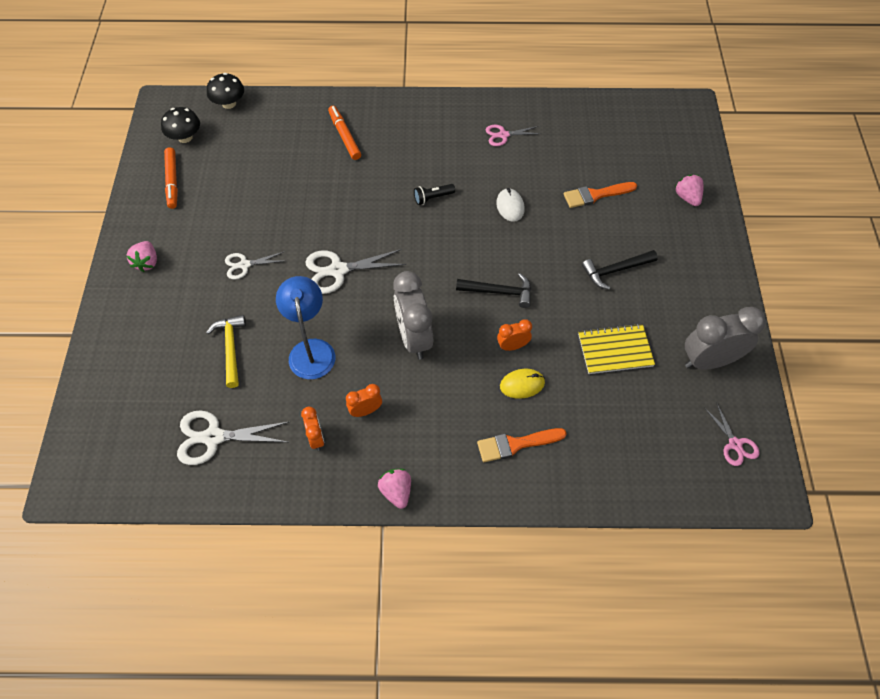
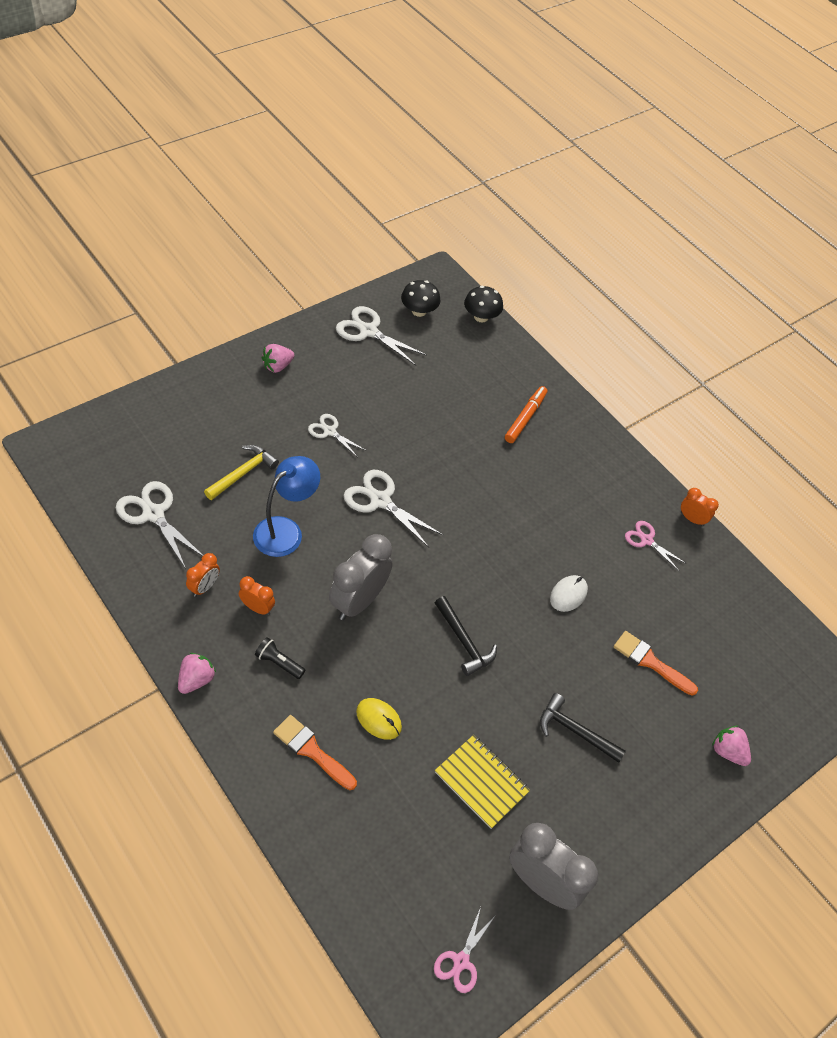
camera: 45 degrees right, 5 degrees down
orange marker [164,147,178,209] -> white scissors [336,306,427,366]
black flashlight [414,184,455,205] -> black flashlight moved to [255,637,305,679]
orange clock [497,319,532,351] -> orange clock moved to [681,488,719,527]
pink strawberry [675,175,704,206] -> pink strawberry turned 75 degrees counterclockwise [712,726,751,766]

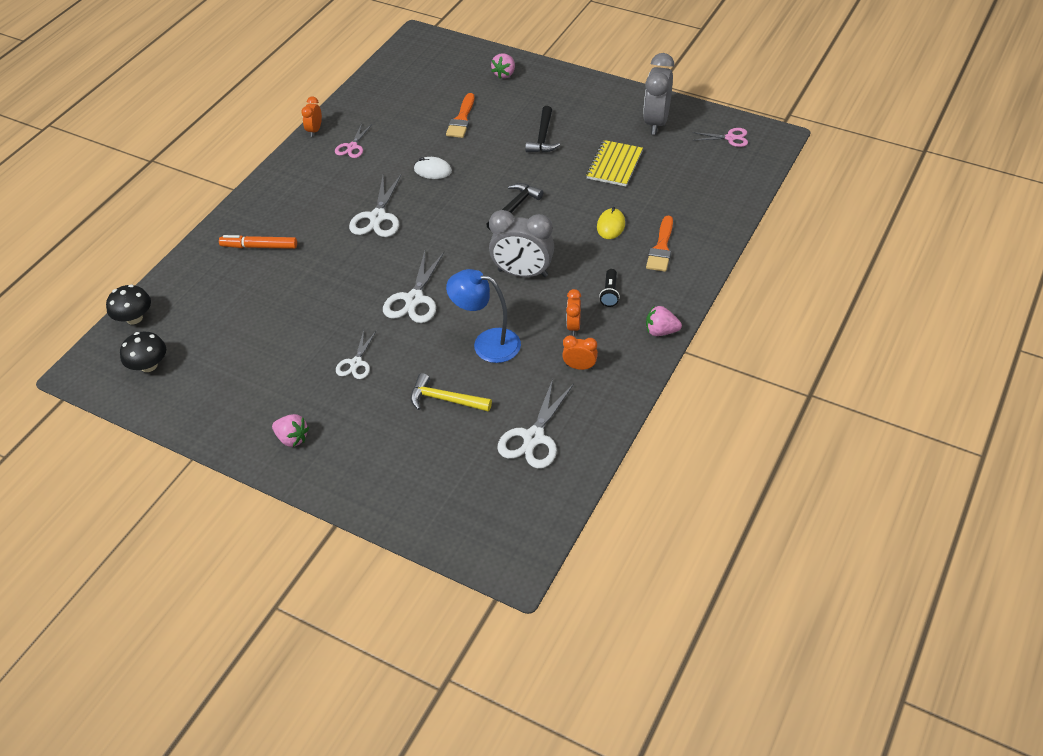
camera: 105 degrees left, 5 degrees down
white scissors [336,306,427,366] -> white scissors moved to [349,175,401,237]

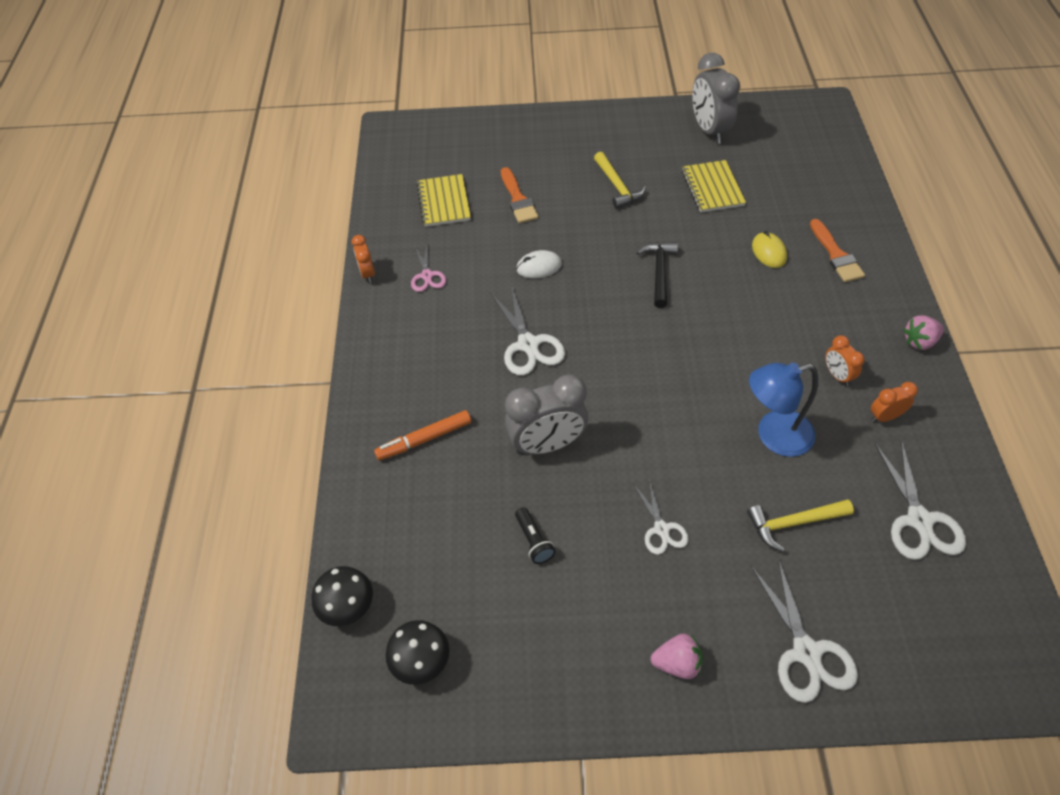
camera: 30 degrees left, 5 degrees up
white scissors [383,251,444,323] -> white scissors moved to [751,558,858,703]
grey clock [489,210,554,277] -> grey clock moved to [505,374,588,455]
pink strawberry [491,53,515,79] -> none
black hammer [525,106,560,153] -> yellow hammer [594,152,646,209]
black flashlight [599,269,620,307] -> black flashlight moved to [515,507,556,564]
pink scissors [692,128,748,147] -> none
none -> yellow notebook [416,174,471,227]

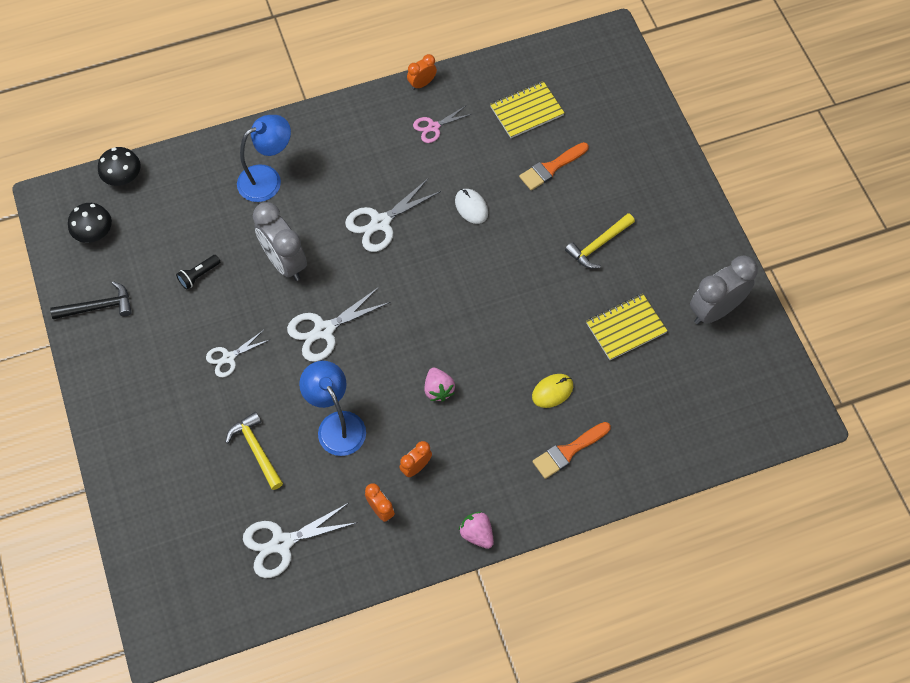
camera: 70 degrees right, 10 degrees up
orange marker [374,410,471,460] -> blue lamp [237,115,291,202]
black hammer [637,242,678,308] -> black hammer moved to [50,281,132,319]
pink strawberry [651,633,703,679] -> pink strawberry moved to [424,368,455,402]
white scissors [751,558,858,703] -> white scissors moved to [287,287,390,362]

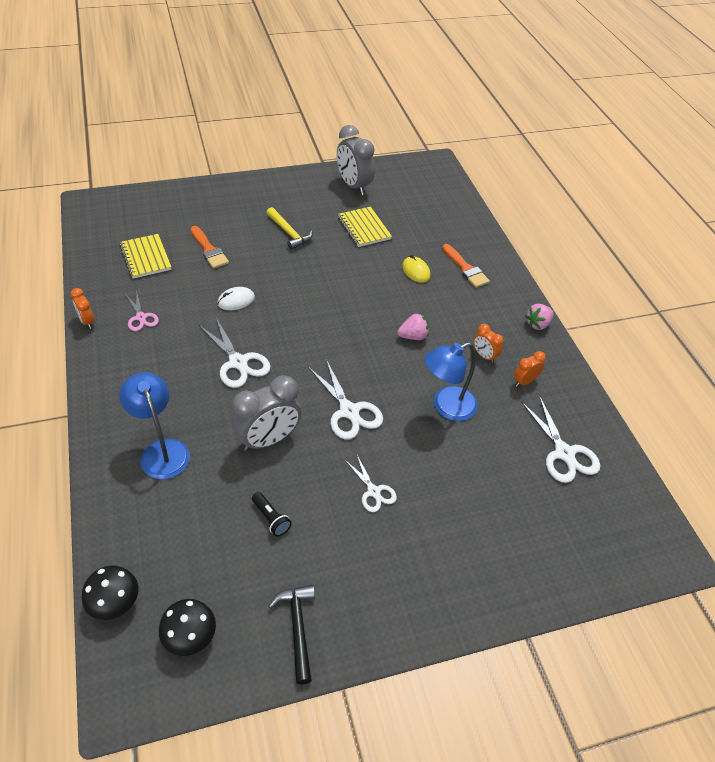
camera: 90 degrees left, 15 degrees down
yellow hammer [225,412,283,490] -> none

